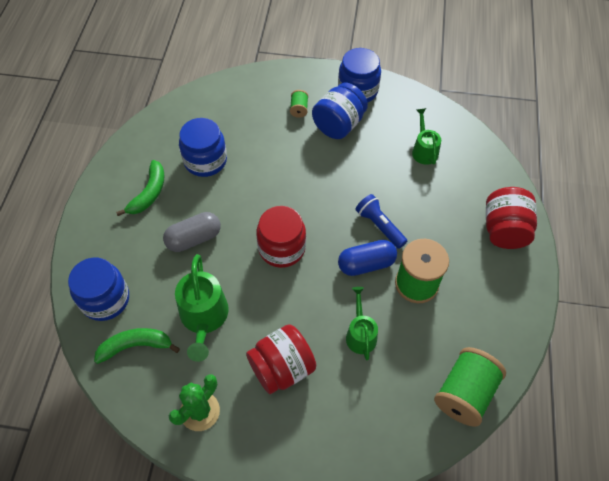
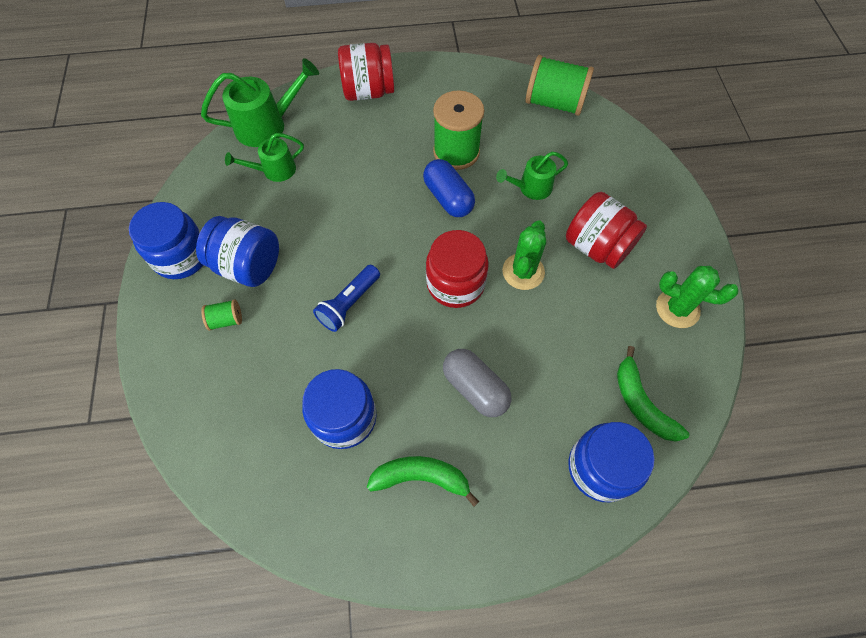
camera: 105 degrees left, 5 degrees up
green watering can [175,254,229,362] -> green watering can moved to [201,58,319,147]
blue flashlight [355,194,407,249] -> blue flashlight moved to [313,265,380,332]
none -> green cactus [502,220,546,290]

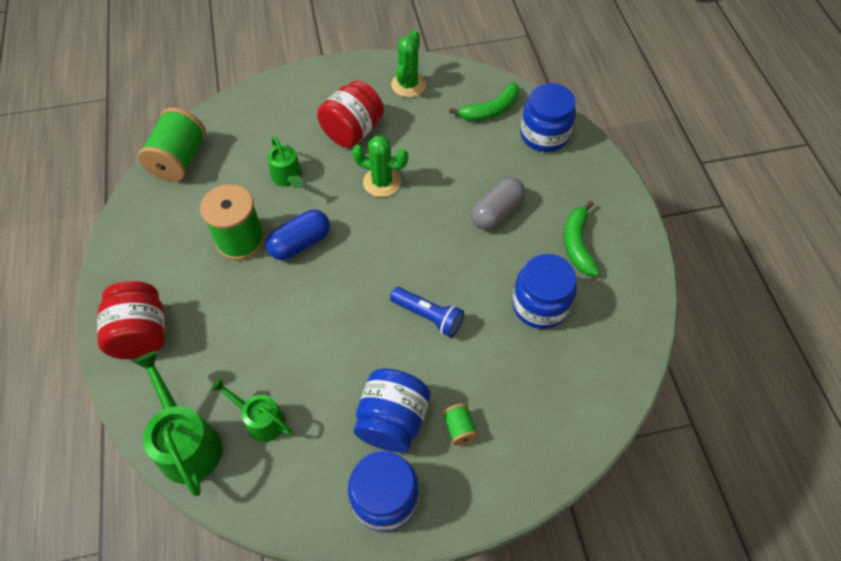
camera: 95 degrees left, 5 degrees down
green watering can [225,133,304,182] -> green watering can turned 150 degrees clockwise [211,378,292,442]
red jar [426,230,489,308] -> none

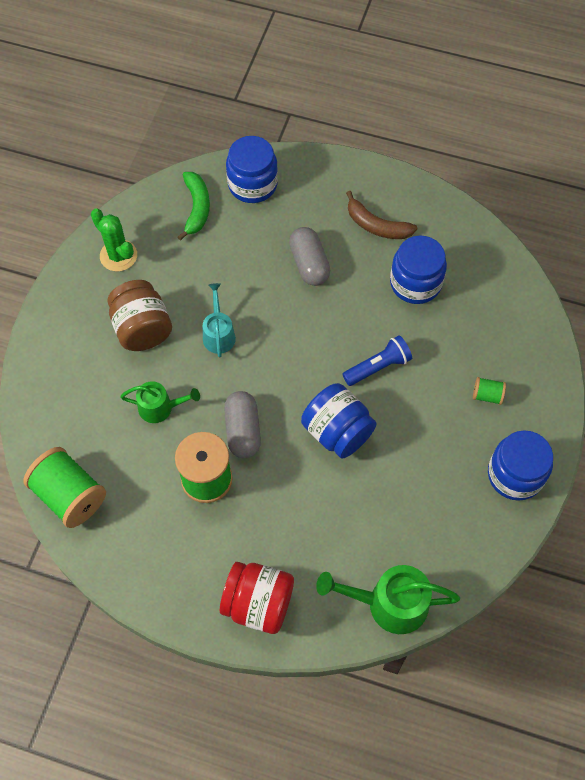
camera: 60 degrees left, 5 degrees up
green watering can [211,378,292,442] -> none
blue capsule [266,210,330,260] -> grey capsule [224,391,261,458]
red jar [317,80,384,148] -> brown jar [107,280,172,351]
green cactus [352,135,408,197] -> turquoise watering can [203,283,236,358]
blue jar [354,368,430,453] -> blue jar moved to [301,383,377,458]
green banana [564,201,600,276] -> brown banana [346,191,417,239]

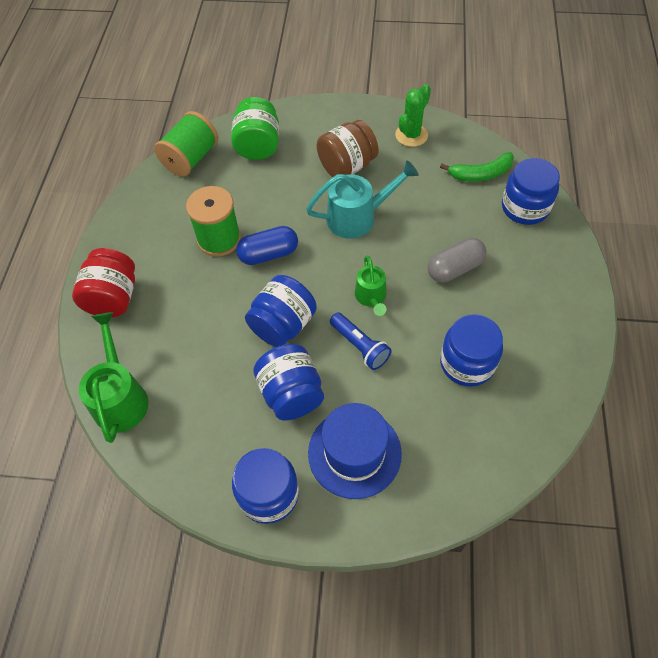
camera: 80 degrees right, 5 degrees down
green watering can [120,381,200,423] -> green watering can moved to [355,256,387,316]
turquoise watering can [203,283,236,358] -> turquoise watering can [306,160,419,239], size x1.61
grey capsule [224,391,261,458] -> blue capsule [236,226,298,265]
brown banana [346,191,417,239] -> none
green spool [473,377,506,405] -> blue hat [308,403,402,499]
none -> green jar [231,97,279,160]
none -> blue jar [253,344,324,420]

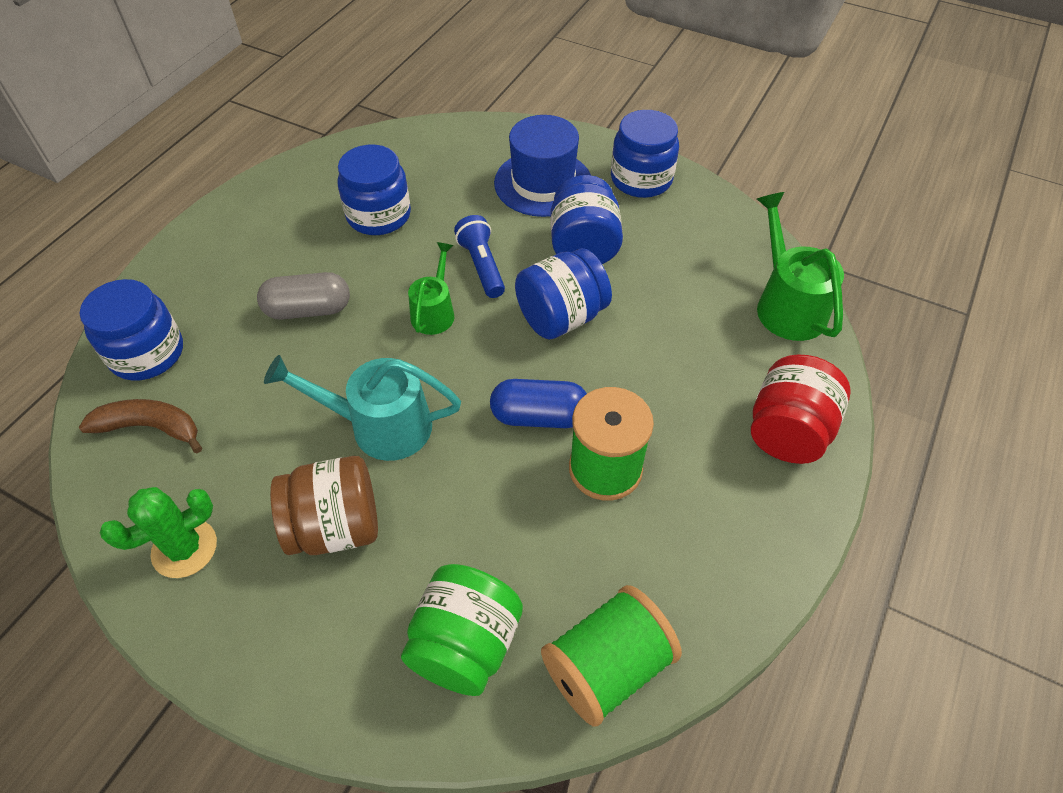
camera: 160 degrees left, 5 degrees down
green watering can [79,312,149,443] -> green watering can turned 150 degrees clockwise [757,192,844,341]
green banana [440,152,514,182] -> brown banana [79,399,202,453]

